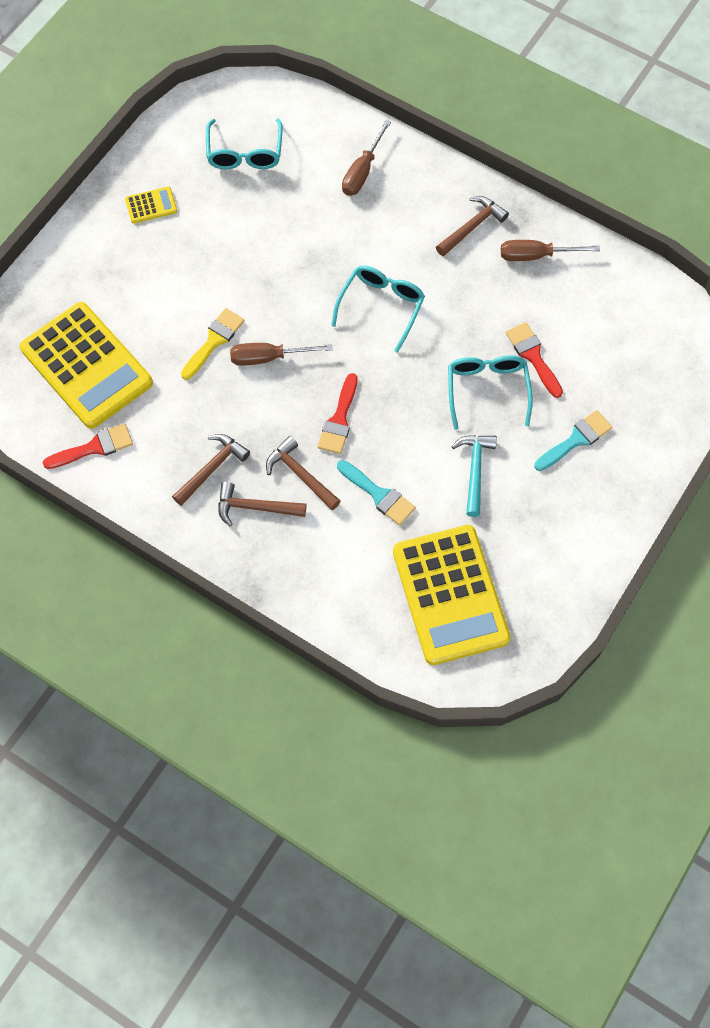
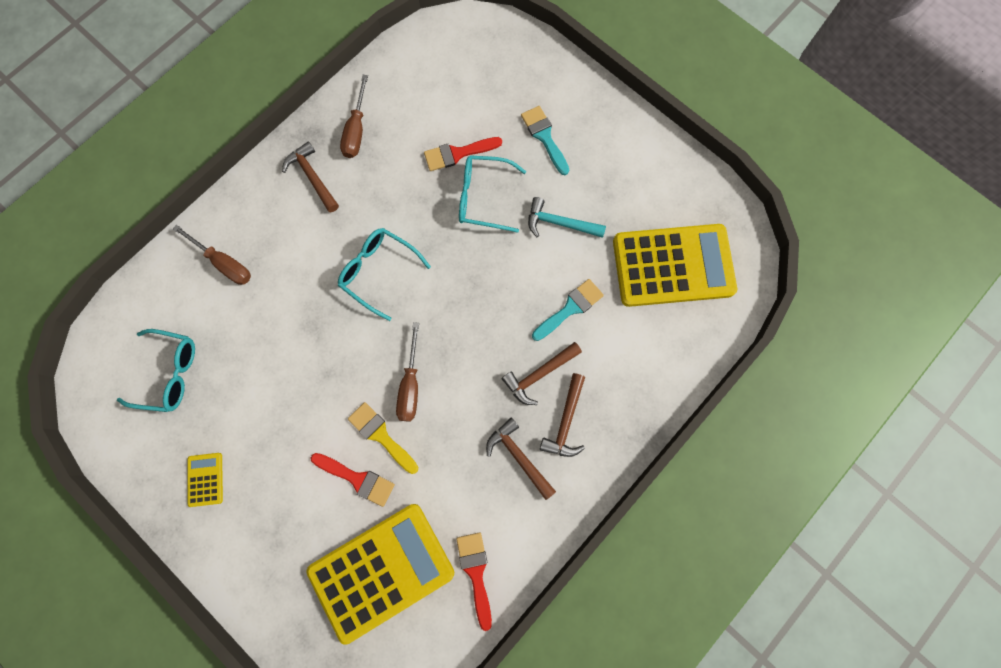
camera: 80 degrees left, 10 degrees up
red brush [317,373,358,454] -> red brush moved to [311,453,395,507]

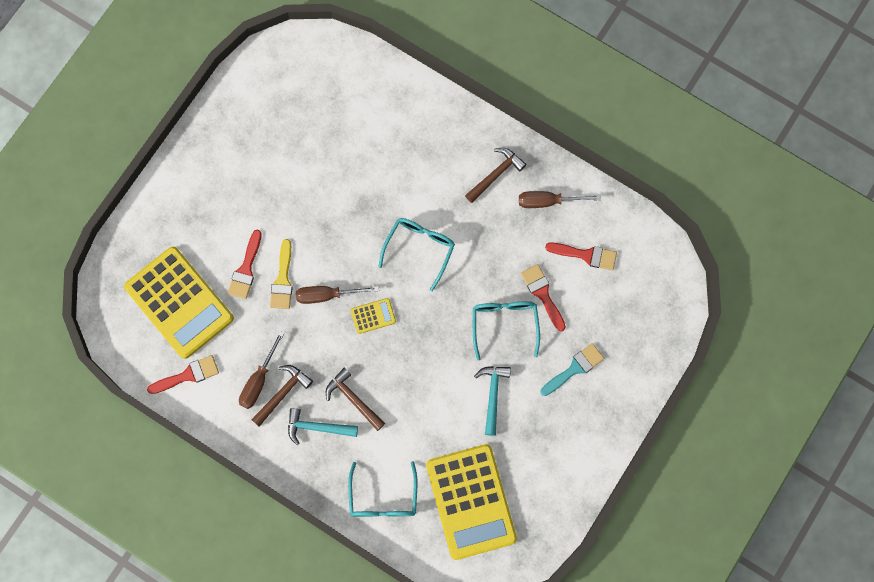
camera: 80 degrees right, 0 degrees up
turquoise glasses [117,329,195,412] -> turquoise glasses moved to [348,461,417,517]
brown screwdriver [173,225,251,285] -> brown screwdriver moved to [239,331,284,409]
yellow calculator [187,453,223,507] -> yellow calculator moved to [351,298,396,334]
yellow brush [348,402,418,474] -> yellow brush turned 150 degrees clockwise [270,239,293,309]
turquoise brush [532,279,604,341] -> none
brown hammer [540,373,585,457] -> turquoise hammer [288,408,358,445]
none -> red brush [545,242,617,270]

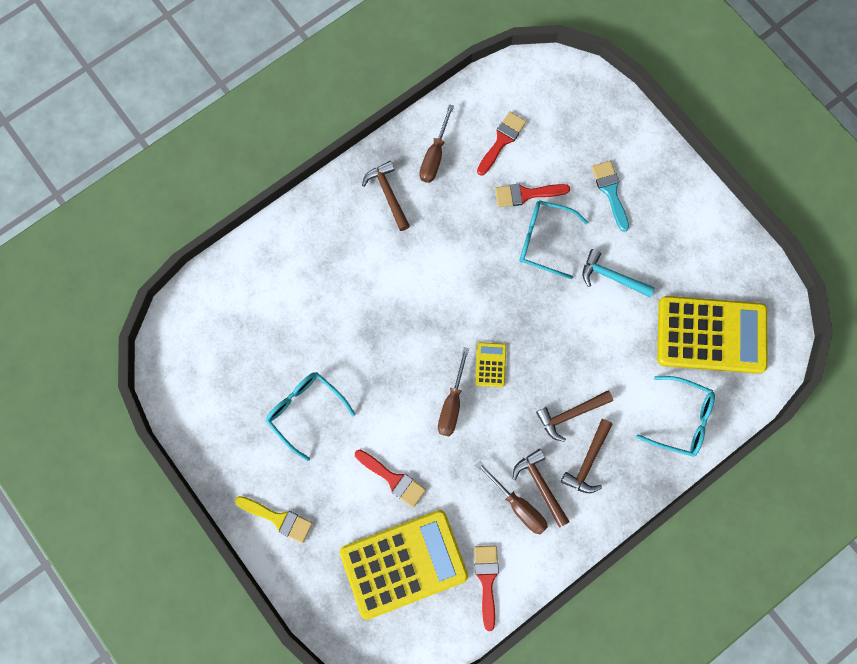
camera: 70 degrees left, 0 degrees up
yellow brush [270,239,293,309] -> yellow brush moved to [235,496,313,543]
turquoise hammer [288,408,358,445] -> brown hammer [561,419,612,493]
turquoise glasses [378,218,455,291] -> turquoise glasses moved to [266,372,355,461]

